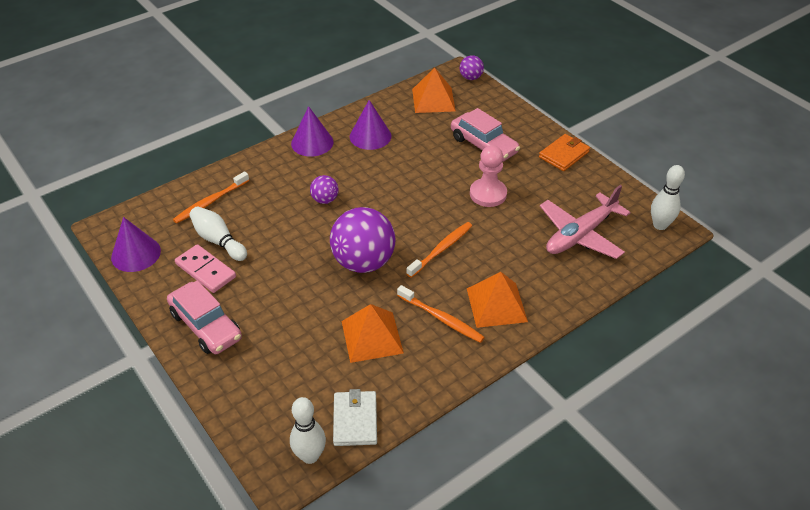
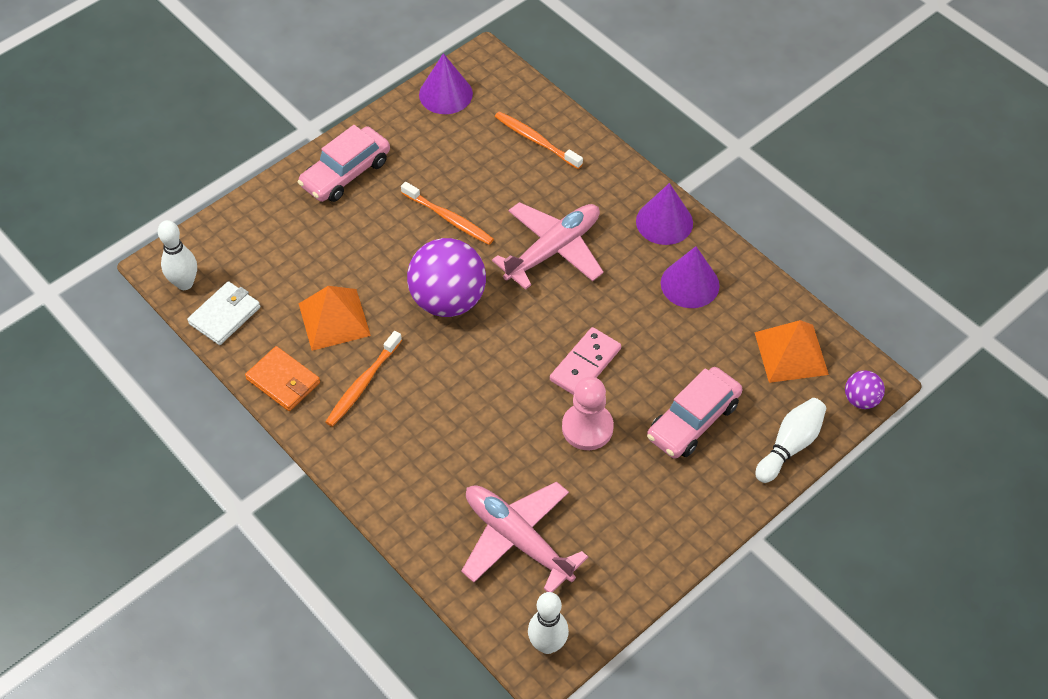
camera: 85 degrees right, 10 degrees up
pink domino [175,244,236,293] -> pink domino moved to [550,327,621,395]
white bowling pin [189,206,247,261] -> white bowling pin moved to [755,398,826,483]
purple ball [310,175,339,204] -> pink plane [492,202,604,290]
white wallet [333,389,377,446] -> white wallet turned 45 degrees counterclockwise [187,281,260,345]
orange toothbrush [406,222,472,278] -> orange toothbrush moved to [401,182,494,245]
orange pyramid [467,272,528,328] -> none
orange wallet [539,134,590,171] -> orange wallet moved to [245,346,320,411]

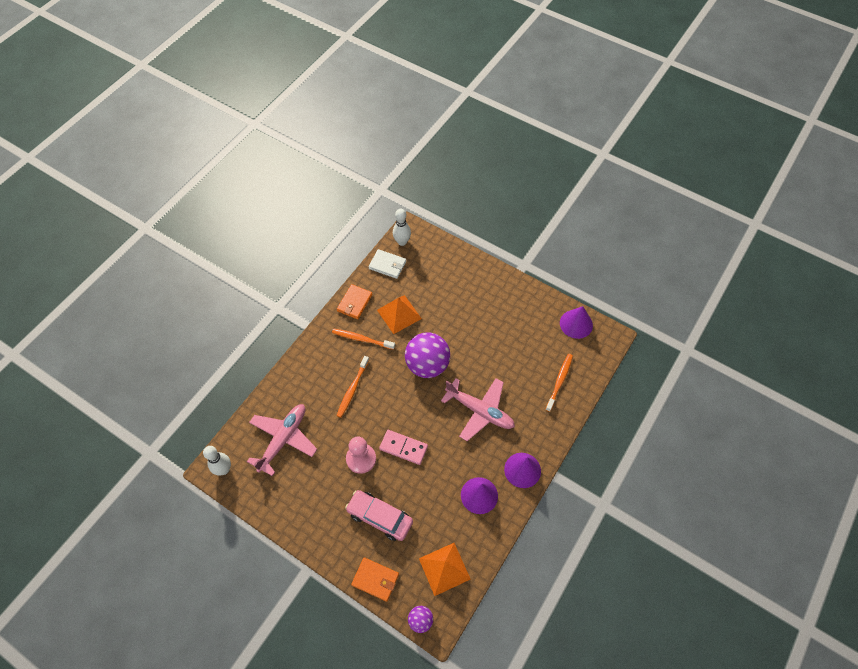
camera: 75 degrees right, 5 degrees up
pink car [298,125,390,202] -> none
orange toothbrush [401,182,494,245] -> orange toothbrush moved to [336,356,369,418]
white bowling pin [755,398,826,483] -> orange wallet [351,557,399,602]

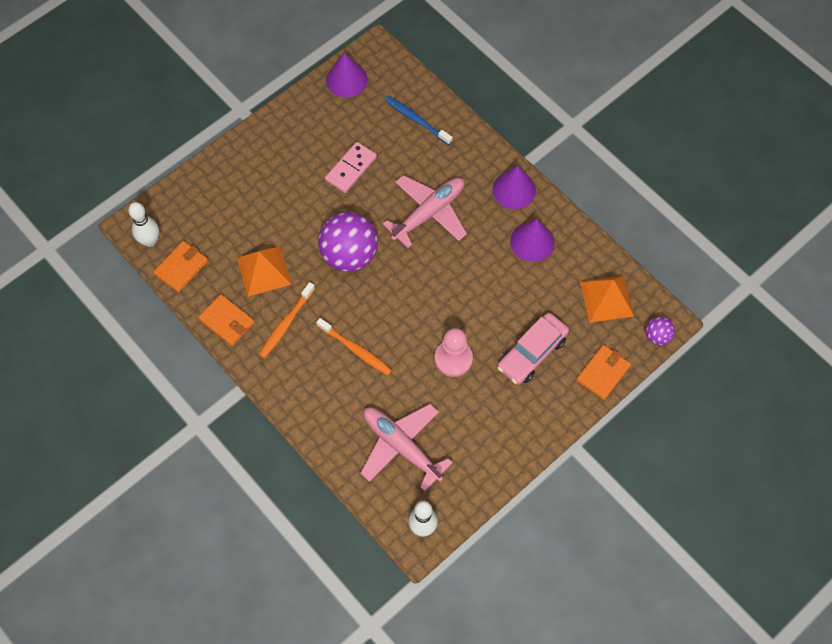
camera: 75 degrees left, 5 degrees up
white wallet [369,249,406,279] -> orange wallet [153,241,208,292]
pink domino [379,430,428,465] -> pink domino moved to [325,142,377,193]
orange toothbrush [545,354,573,412] -> blue toothbrush [385,96,452,145]

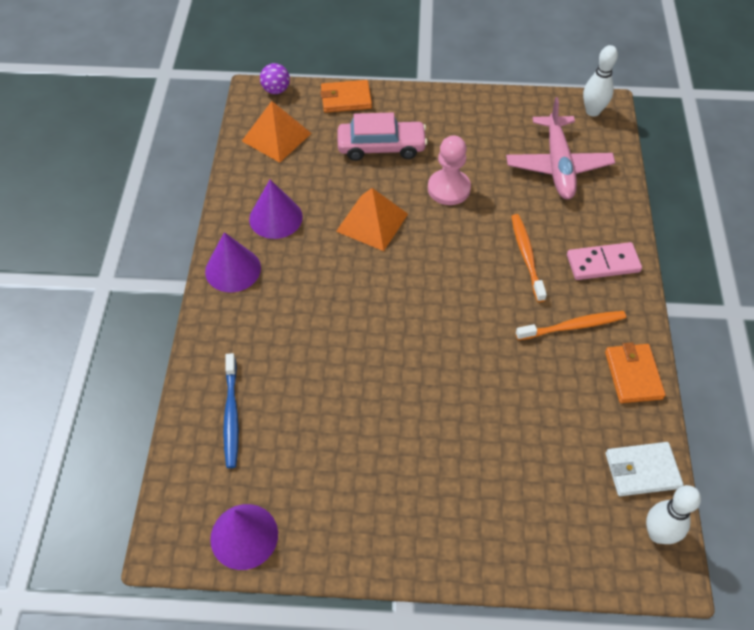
camera: 135 degrees left, 10 degrees down
orange wallet [153,241,208,292] -> white wallet [606,442,683,496]
orange pyramid [237,246,292,297] -> orange pyramid moved to [336,188,408,251]
purple ball [318,212,378,272] -> none
pink domino [325,142,377,193] -> pink domino moved to [567,242,642,280]
pink plane [382,175,467,248] -> none

